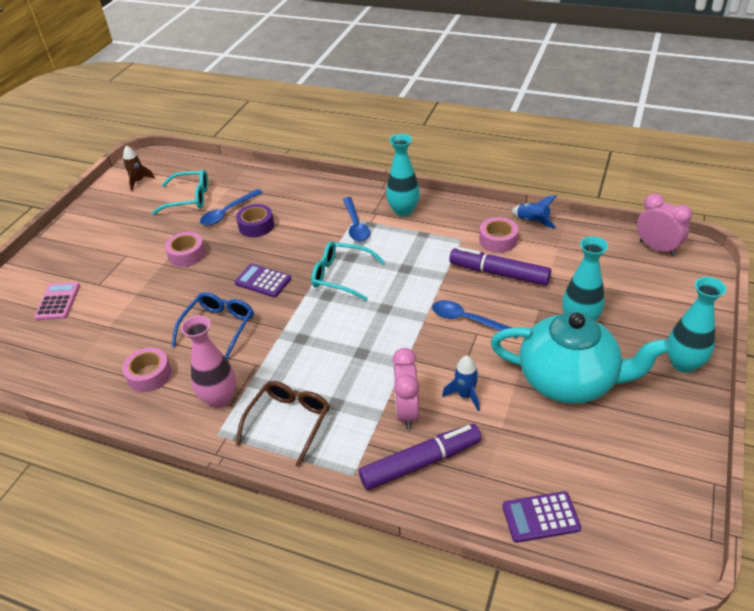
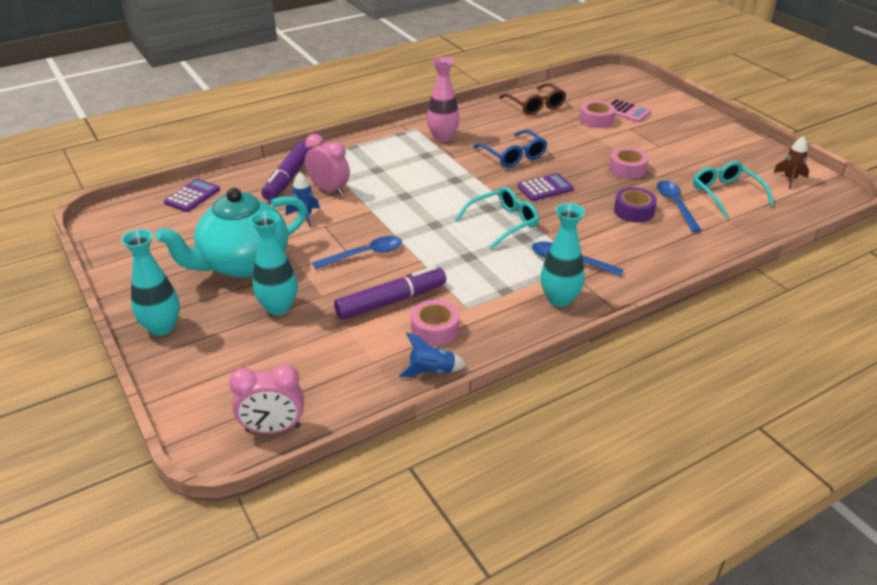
camera: 125 degrees right, 5 degrees down
pink tape [122,347,172,392] -> pink tape moved to [580,100,615,128]
turquoise glasses [152,170,208,215] -> turquoise glasses turned 120 degrees clockwise [693,161,774,218]
brown glasses [236,381,330,467] -> brown glasses moved to [499,83,566,115]

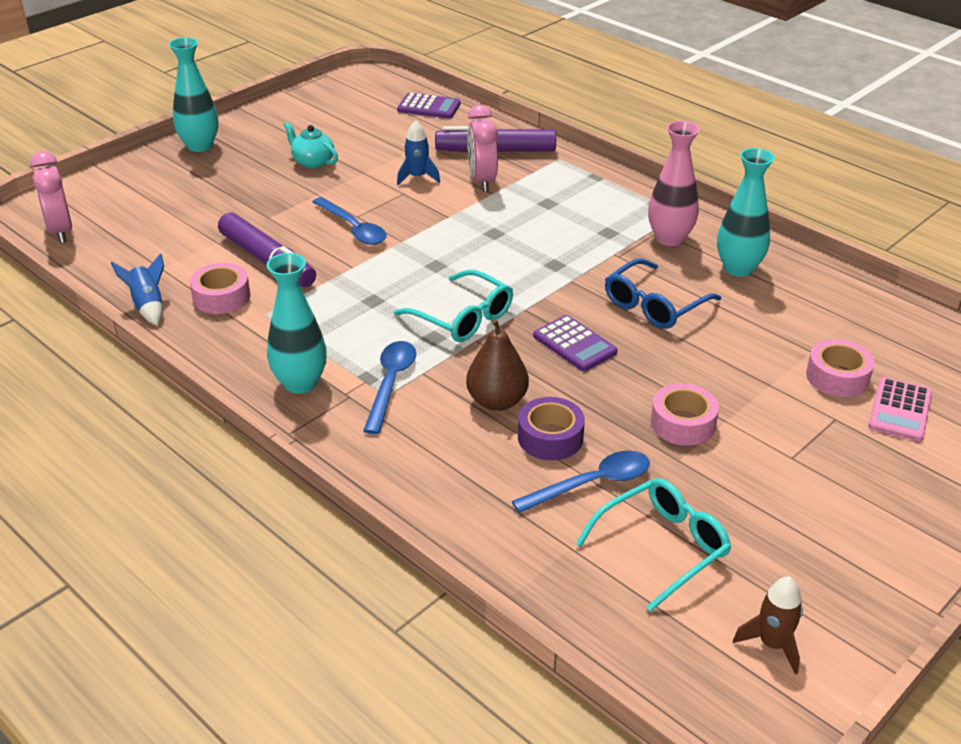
camera: 75 degrees right, 0 degrees up
turquoise teapot [155,188,307,278] -> turquoise teapot [284,122,338,169], size x0.43
turquoise vase [250,211,297,315] -> turquoise vase moved to [717,148,775,277]
pink clock [305,134,350,196] -> pink clock turned 150 degrees clockwise [467,104,498,192]
brown glasses [499,83,566,115] -> none
none -> brown pear [466,318,529,411]

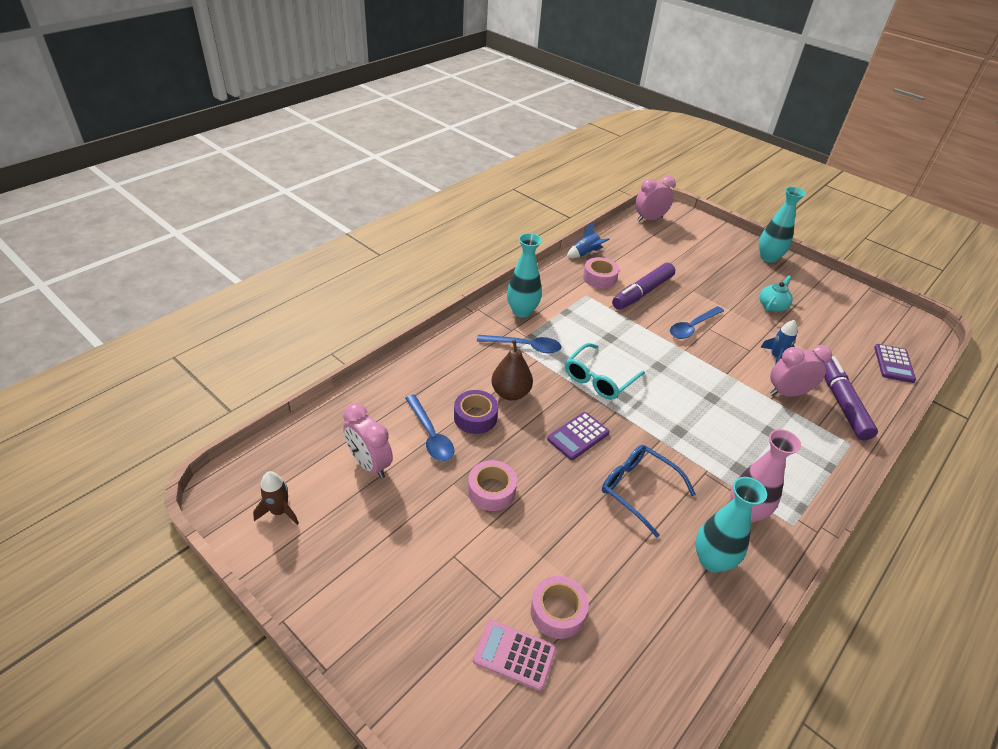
camera: 85 degrees right, 5 degrees up
turquoise glasses [576,478,731,612] -> pink clock [343,403,393,479]

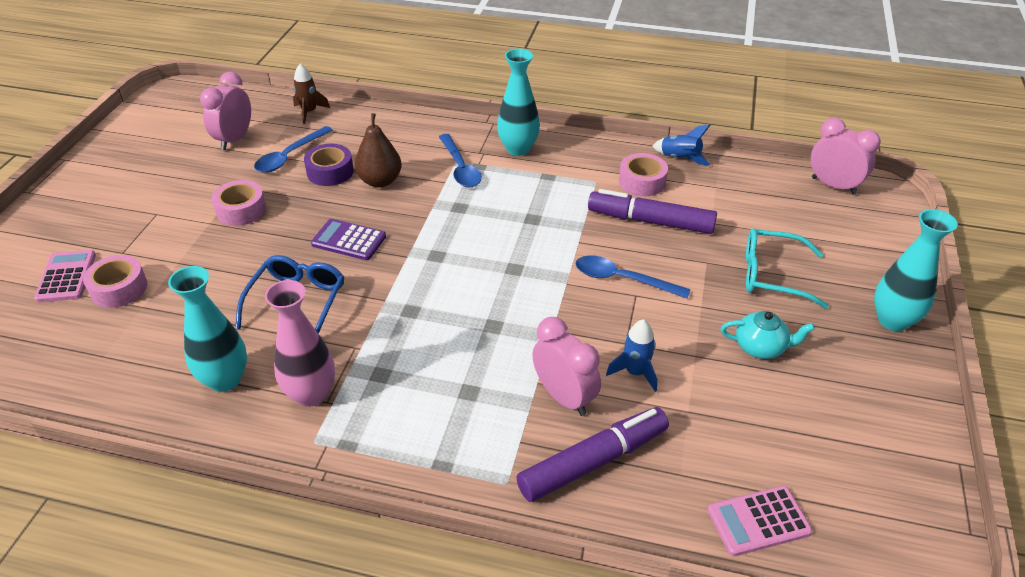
camera: 65 degrees right, 0 degrees up
brown rocket [253,471,299,525] -> brown rocket moved to [293,64,330,124]
turquoise glasses [565,343,645,400] -> turquoise glasses moved to [746,228,829,309]
purple calculator [874,344,916,383] -> pink calculator [708,486,812,556]

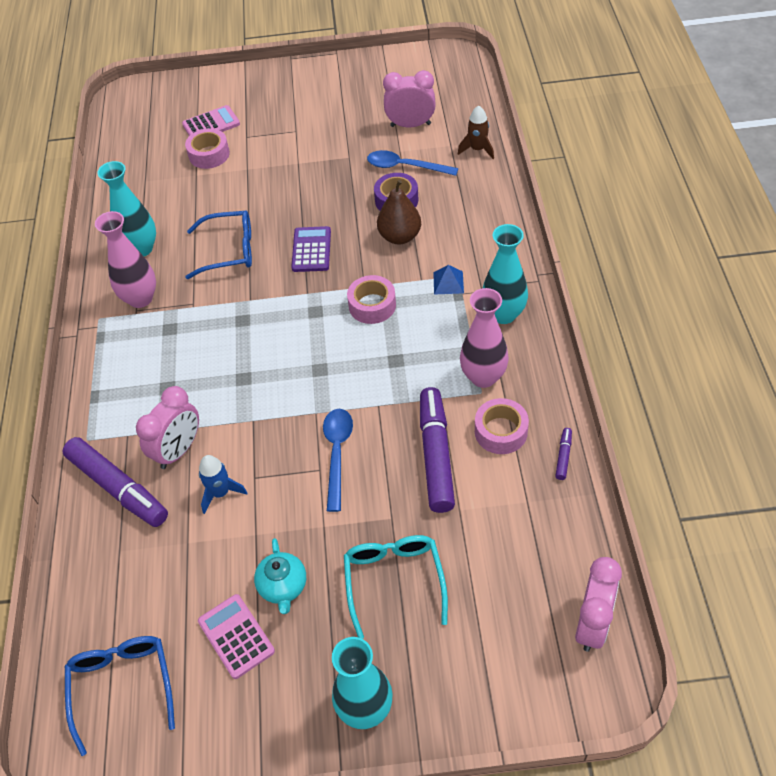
camera: 75 degrees right, 10 degrees up
pink tape [212,180,266,226] -> pink tape moved to [347,275,396,324]
blue spoon [439,134,482,187] -> blue pyramid [433,265,464,295]
blue rocket [652,124,711,166] -> purple marker [555,428,572,480]
pink calculator [708,486,812,556] -> pink calculator moved to [198,594,275,679]
none -> blue glasses [65,636,175,756]
none -> pink vase [460,288,509,388]

